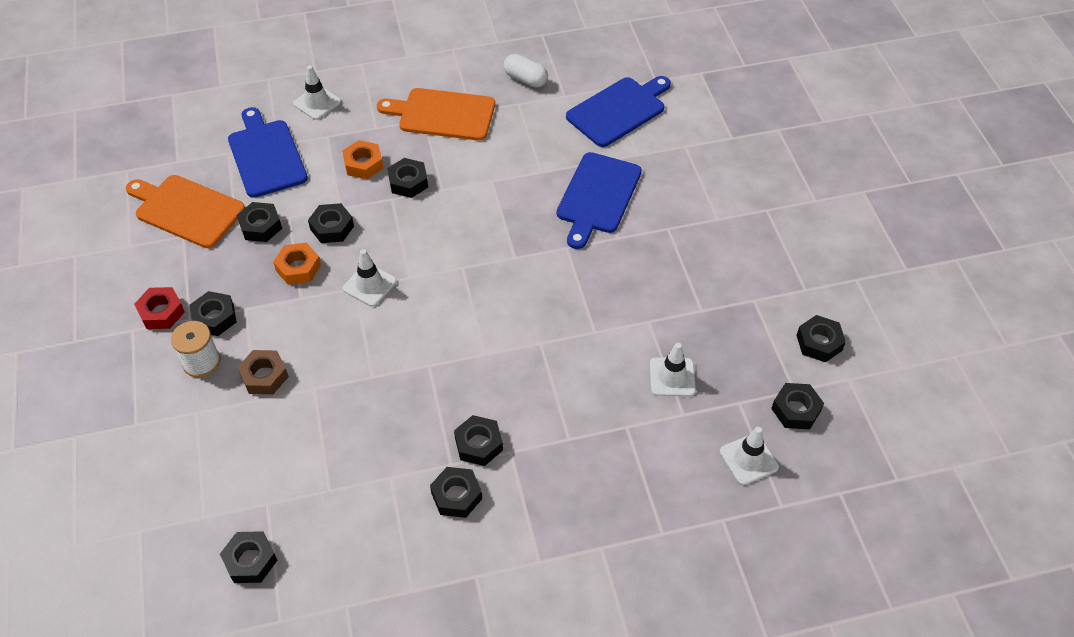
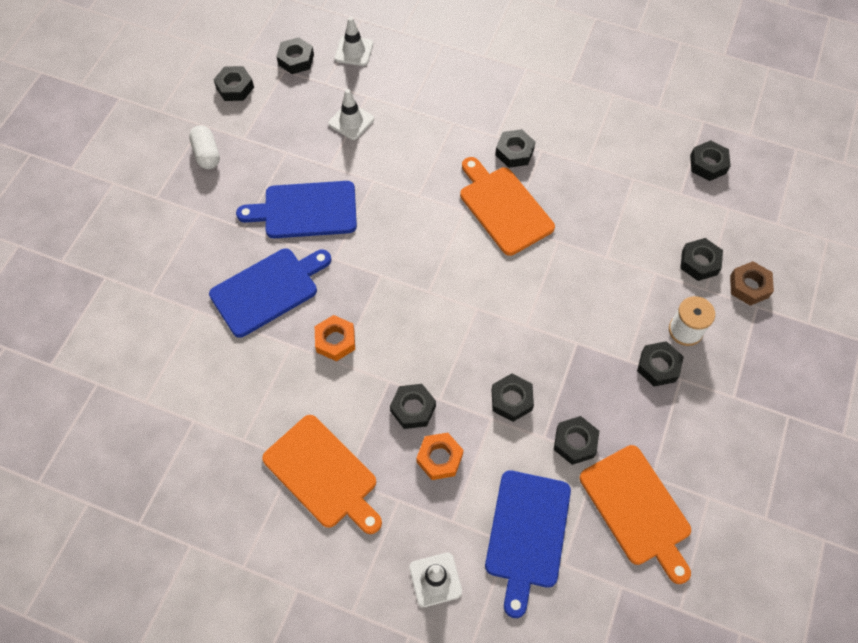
camera: 145 degrees left, 10 degrees up
red nut [134,287,185,329] -> none
brown nut [237,350,289,394] -> brown nut moved to [730,261,774,306]
orange nut [273,242,321,285] -> orange nut moved to [315,315,355,361]
white traffic cone [343,249,397,307] -> none
black nut [430,467,482,518] -> black nut moved to [680,238,723,281]
white capsule [504,54,548,88] -> white capsule moved to [189,125,220,169]
blue cutting board [566,76,671,147] -> blue cutting board moved to [236,181,357,238]
none -> orange cutting board [460,157,555,256]

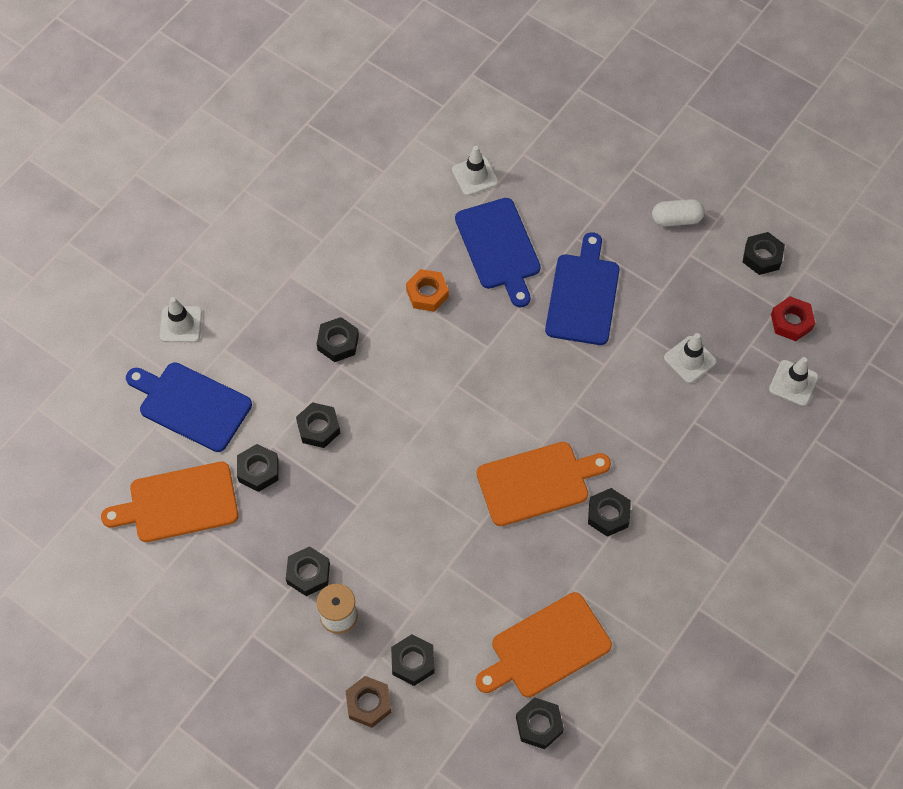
camera: 105 degrees right, 0 degrees up
orange cutting board [262,415,382,534] -> orange cutting board moved to [476,592,612,697]
black nut [276,37,314,74] -> red nut [771,296,815,341]
orange nut [416,433,464,480] -> none
none -> white traffic cone [452,146,499,196]

